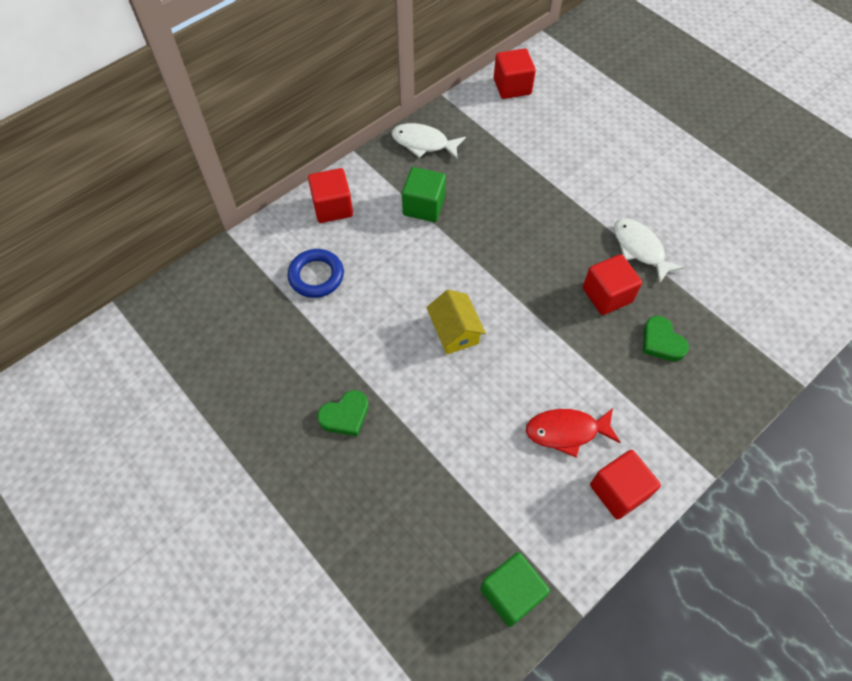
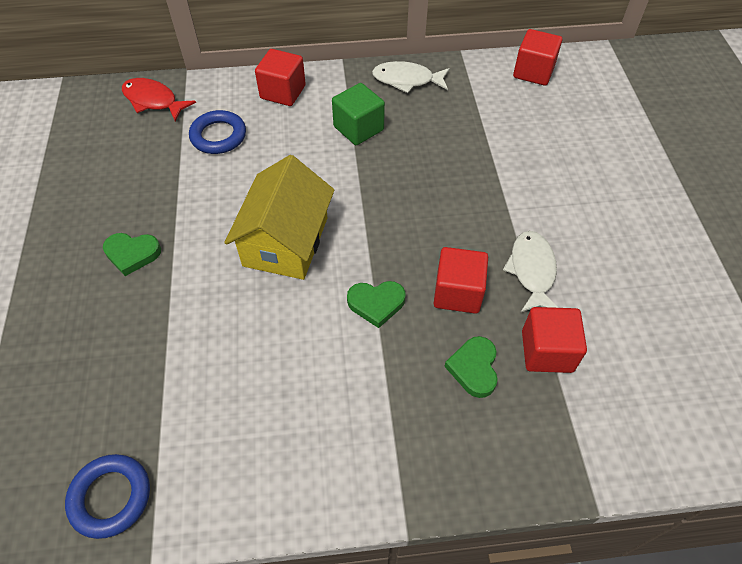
camera: 35 degrees right, 5 degrees down
white fish [391,123,466,160] -> white fish turned 45 degrees counterclockwise [372,61,450,93]
yellow house [426,290,486,354] -> yellow house [224,155,335,280], size x1.68
green cube [480,552,550,627] -> blue ring [65,454,150,539]
red fish [526,408,621,457] -> red fish moved to [122,78,196,121]
red cube [590,450,661,520] -> red cube moved to [522,307,587,373]
none -> green heart [347,281,406,328]

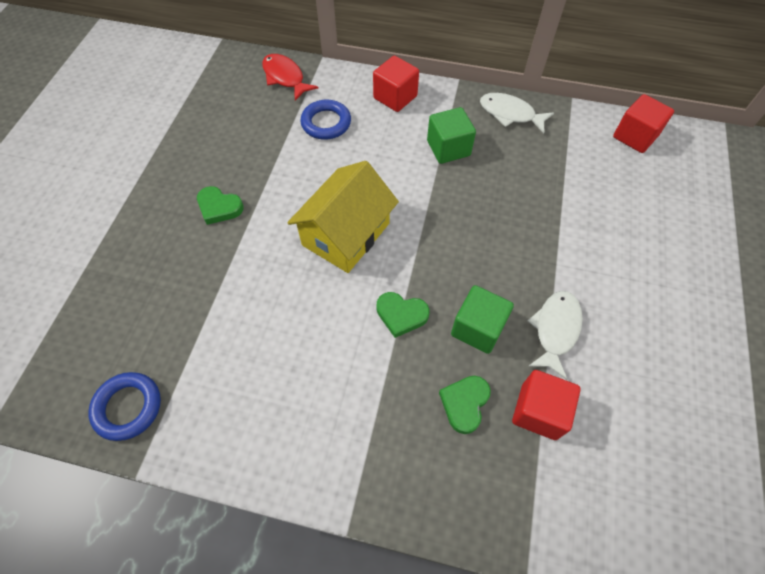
camera: 20 degrees right, 5 degrees up
red cube [434,247,488,314] -> green cube [451,285,514,354]

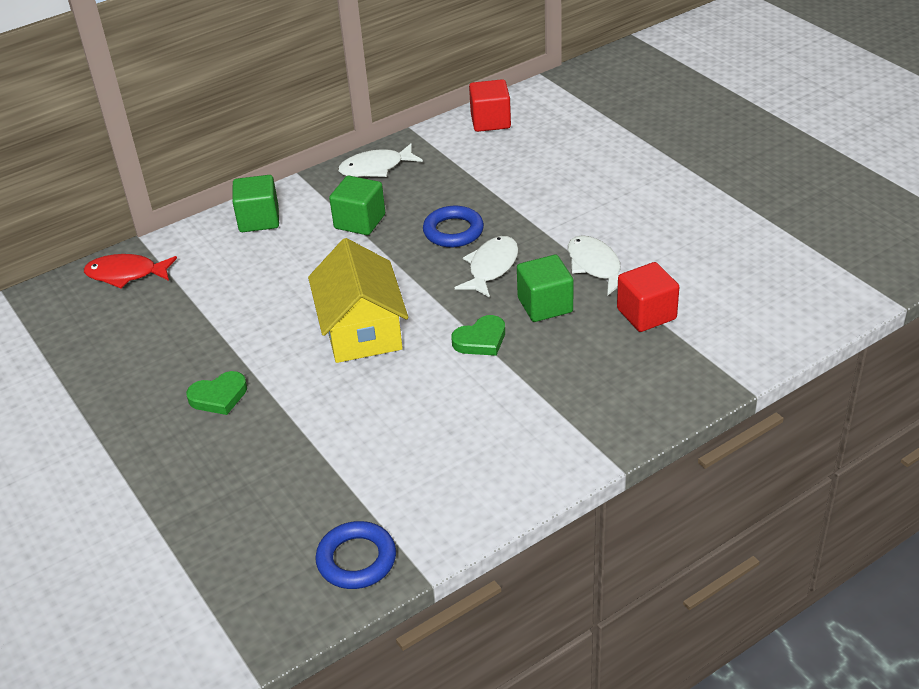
camera: 45 degrees left, 20 degrees down
blue ring [300,100,351,140] -> blue ring moved to [423,206,484,247]
red cube [373,56,419,112] -> green cube [232,175,279,232]
green heart [439,376,491,434] -> none
none -> white fish [455,236,518,298]

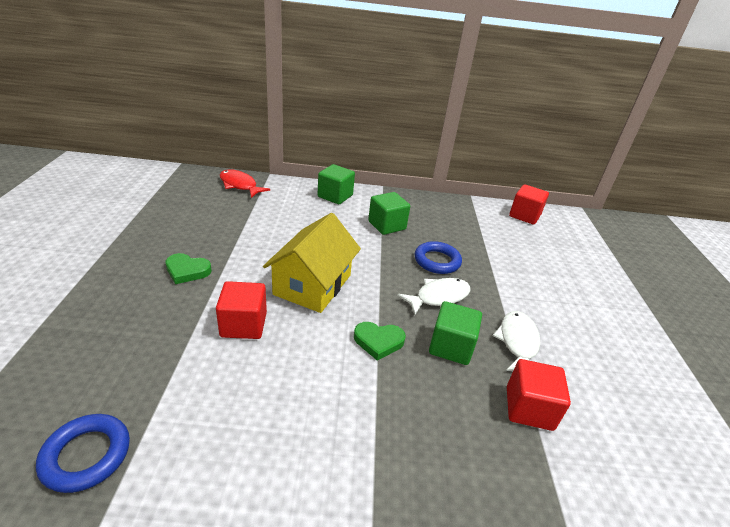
camera: 30 degrees right, 5 degrees down
white fish [338,143,423,177] -> none
none -> red cube [216,281,267,339]

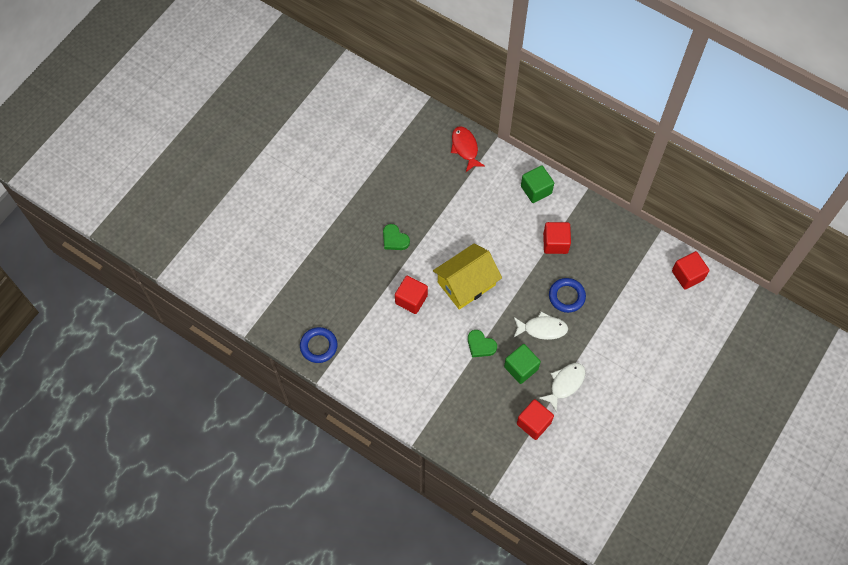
camera: 35 degrees right, 30 degrees up
green cube [368,192,410,235] -> red cube [543,222,571,254]

